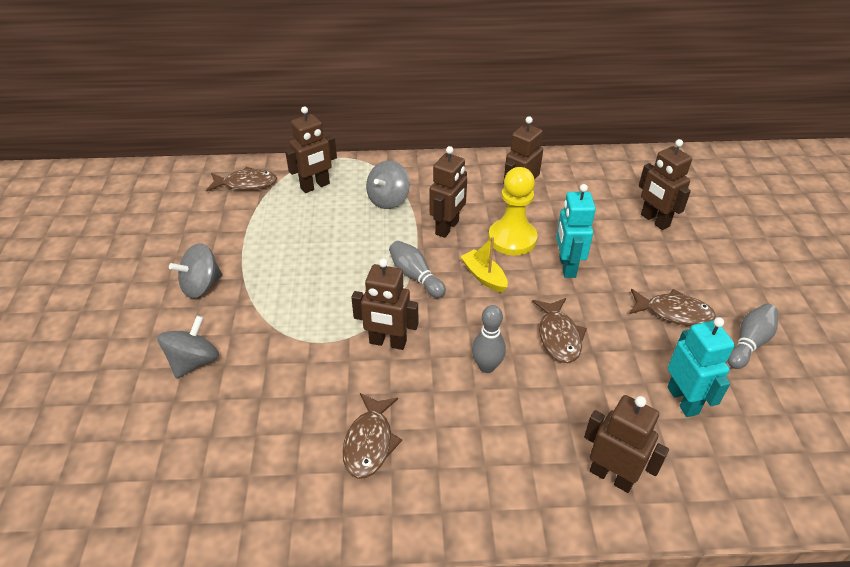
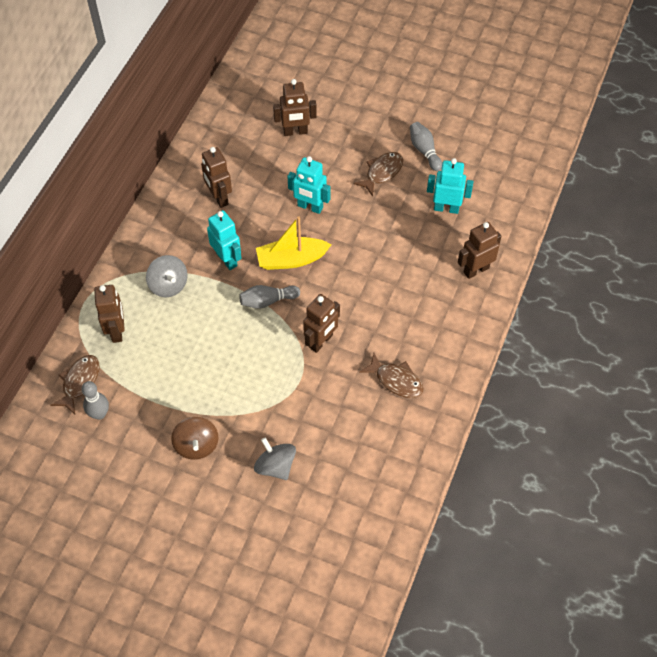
camera: 65 degrees left, 15 degrees up
grey spinning top [169,243,223,298] -> brown spinning top [171,417,218,460]
brown robot [429,146,467,238] -> turquoise robot [207,210,242,270]
yellow boat [460,237,508,292] -> yellow boat [256,216,331,270], size x1.56
grey bowling pin [472,305,506,373] -> grey bowling pin moved to [81,381,109,420]
yellow pawn [488,167,538,255] -> none
brown fish [532,298,587,363] -> none

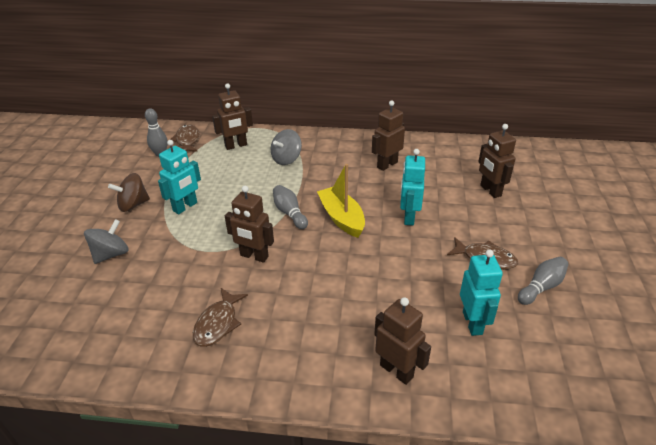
camera: 75 degrees right, 20 degrees down
brown fish [51,355,100,414] -> brown fish turned 105 degrees counterclockwise [170,125,199,152]
turquoise robot [207,210,242,270] -> turquoise robot moved to [158,140,201,214]

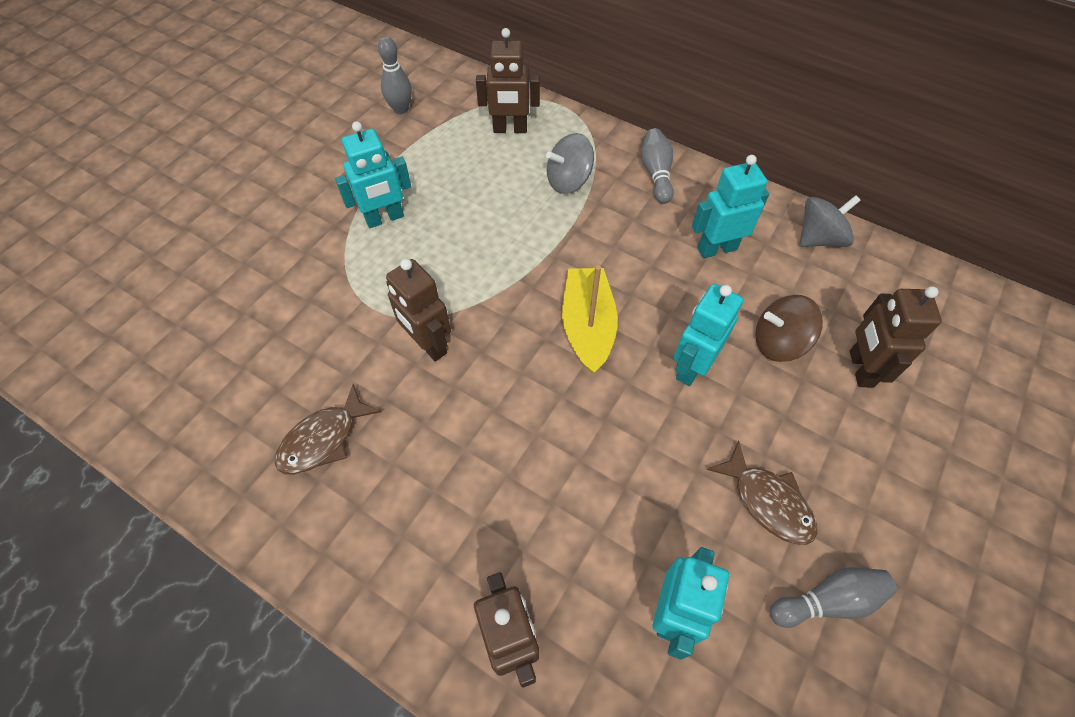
camera: 25 degrees right, 20 degrees up
grey spinning top [84,219,129,264] -> grey spinning top moved to [799,195,861,247]
brown spinning top [108,173,150,212] -> brown spinning top moved to [755,295,823,362]
brown fish [170,125,199,152] -> none
grey bowling pin [273,185,308,229] -> grey bowling pin moved to [641,128,674,204]
brown robot [372,100,405,171] -> turquoise robot [692,155,769,258]

